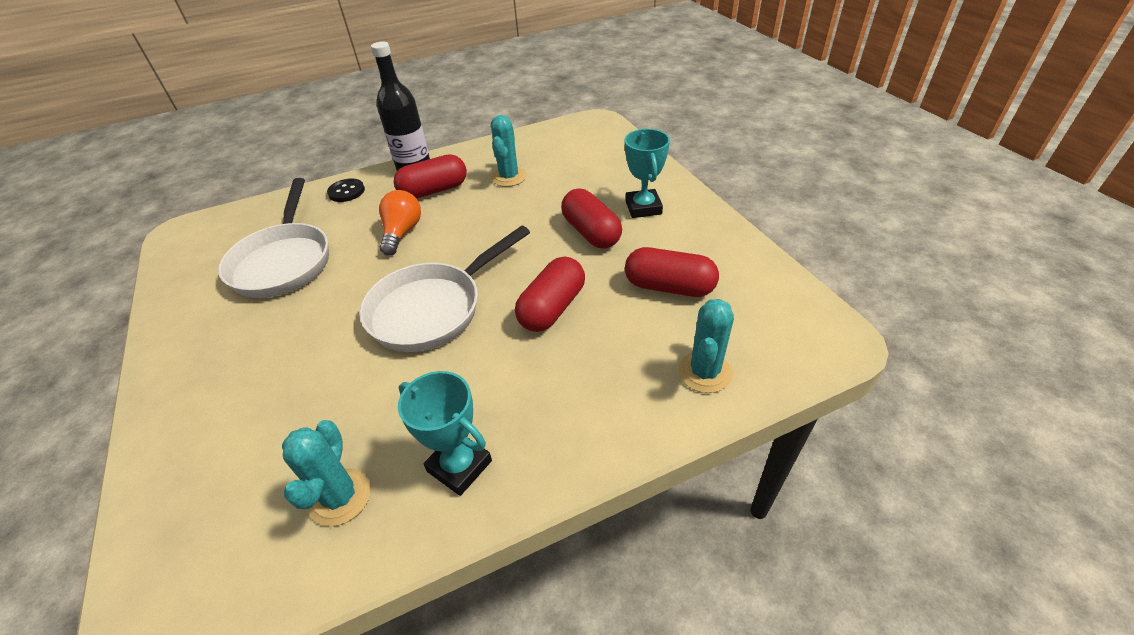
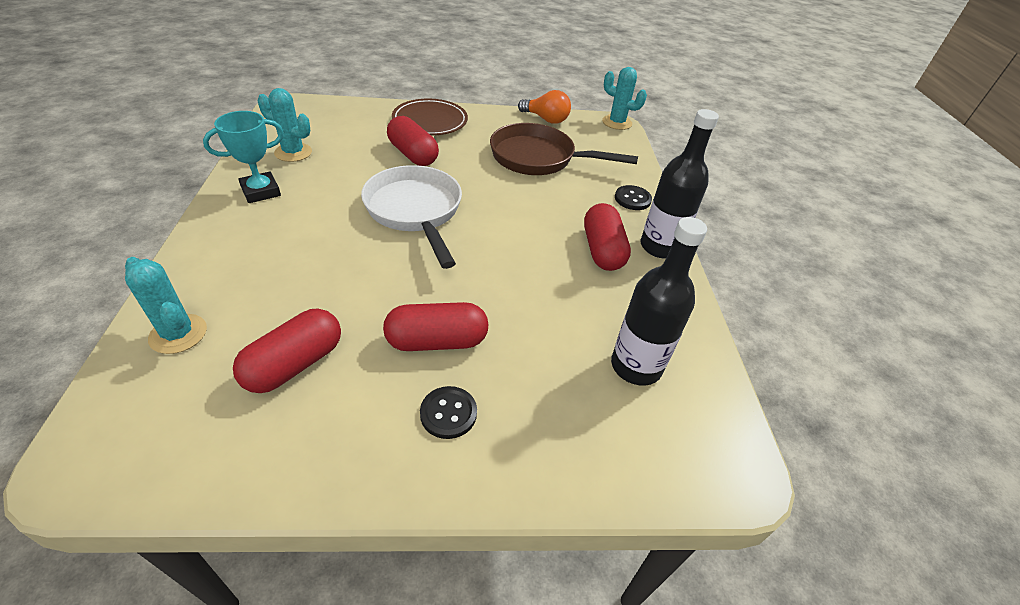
camera: 105 degrees right, 0 degrees up
white pan [218,178,329,298] -> brown pan [490,123,638,175]
orange light bulb [379,190,421,256] -> orange light bulb moved to [518,90,571,124]
turquoise cactus [491,115,527,187] -> turquoise cactus moved to [602,67,647,130]
red capsule [515,257,585,332] -> red capsule moved to [387,116,439,166]
turquoise trophy [625,129,670,218] -> black button [420,386,477,439]
none -> brown plate [392,99,468,135]
none -> black bottle [611,217,707,385]

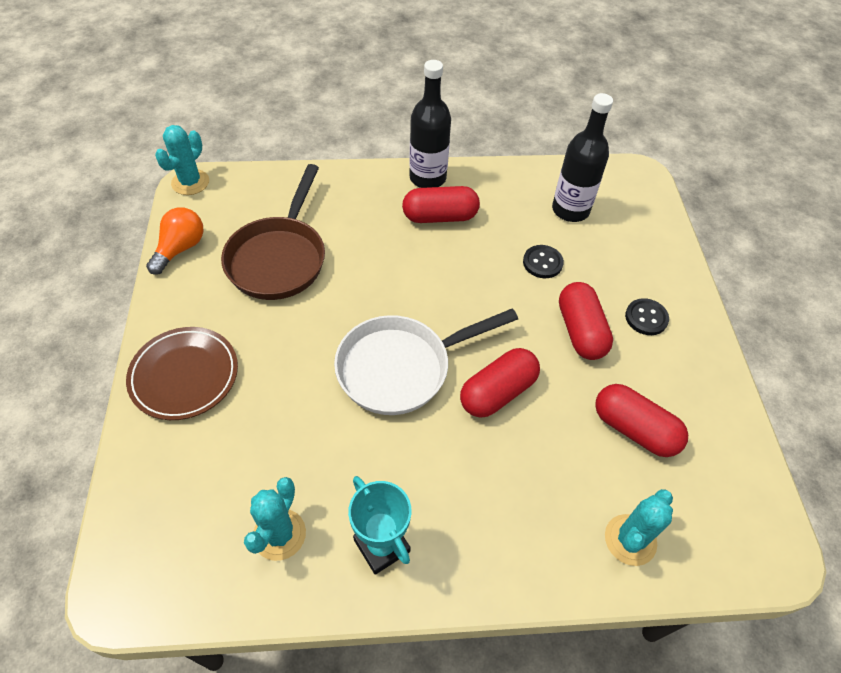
camera: 90 degrees left, 10 degrees up
red capsule [387,116,439,166] -> red capsule moved to [460,348,540,418]
black button [615,185,652,210] -> black button moved to [523,245,564,278]

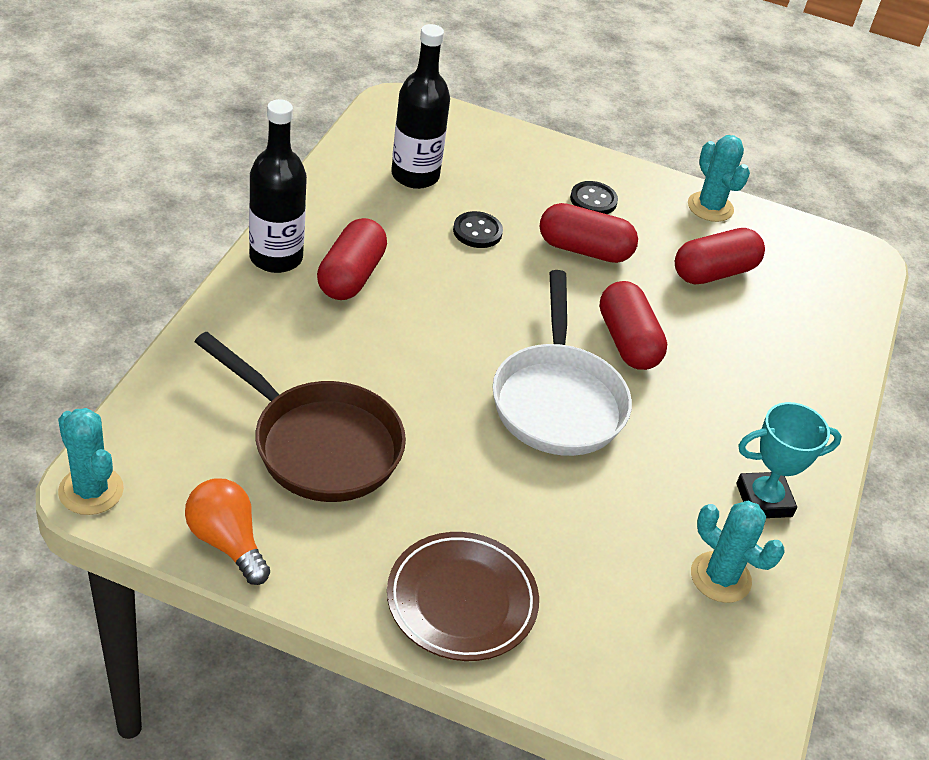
camera: 70 degrees left, 10 degrees down
turquoise cactus [605,489,673,566] -> turquoise cactus moved to [688,135,750,222]

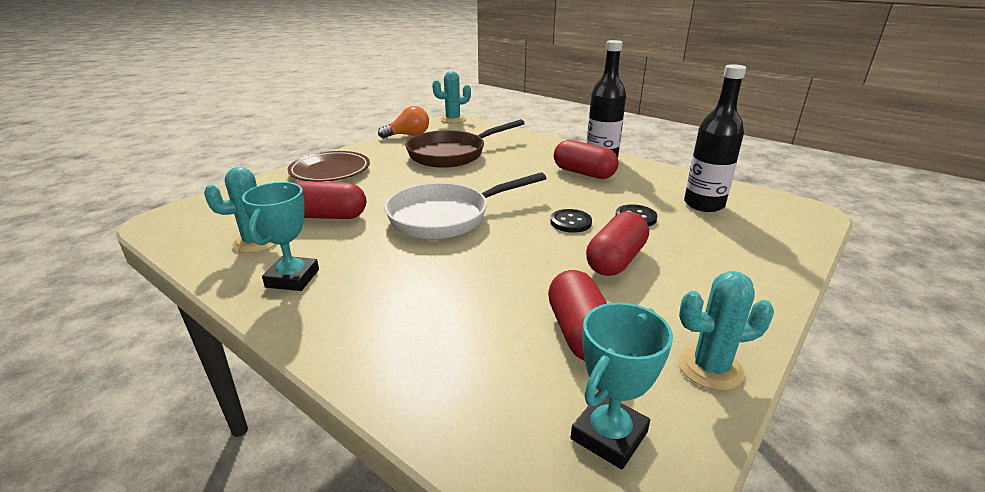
camera: 115 degrees right, 15 degrees down
white pan [492,270,632,456] -> white pan turned 45 degrees counterclockwise [384,172,546,239]
black button [570,181,618,214] -> black button moved to [551,209,592,233]
red capsule [599,281,667,370] -> red capsule moved to [295,181,366,219]
none -> turquoise trophy [571,302,673,470]

